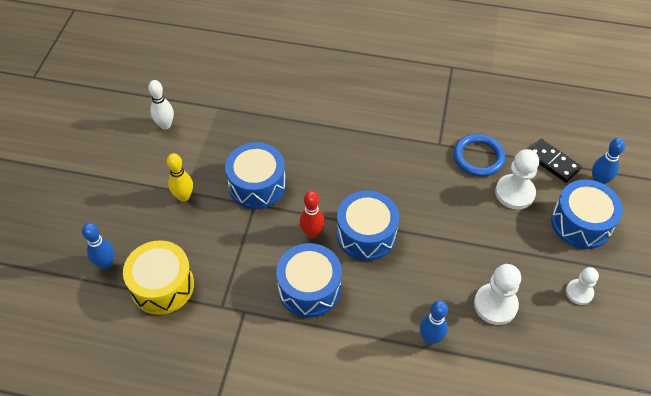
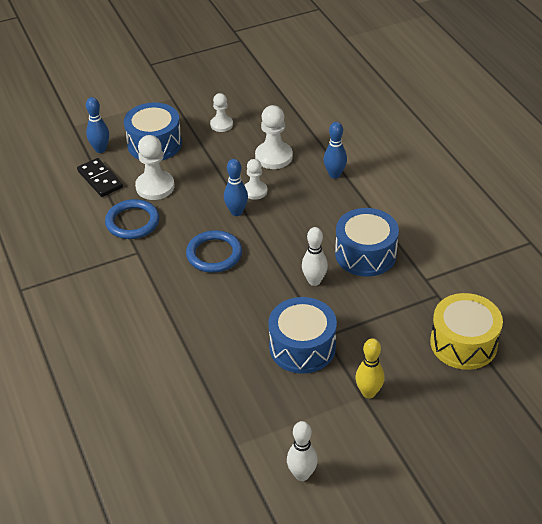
camera: 125 degrees left, 10 degrees down
blue bowling pin [82,223,115,269] -> blue bowling pin moved to [224,159,248,216]
red bowling pin [300,191,325,238] -> white bowling pin [302,227,328,286]
blue drum [337,191,399,261] -> none
black domino [530,139,582,183] -> black domino turned 45 degrees counterclockwise [77,158,123,197]
none -> blue ring [186,230,242,273]
none -> white pawn [244,159,267,200]

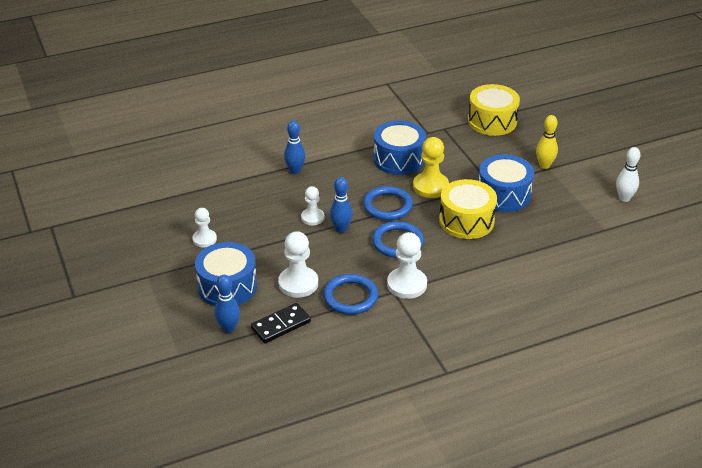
camera: 90 degrees left, 5 degrees down
white pawn [255,105,293,169] -> white pawn moved to [387,232,427,299]
white bowling pin [302,227,328,286] -> yellow pawn [413,137,449,198]
none -> blue ring [363,186,413,220]
none -> yellow drum [439,179,497,239]

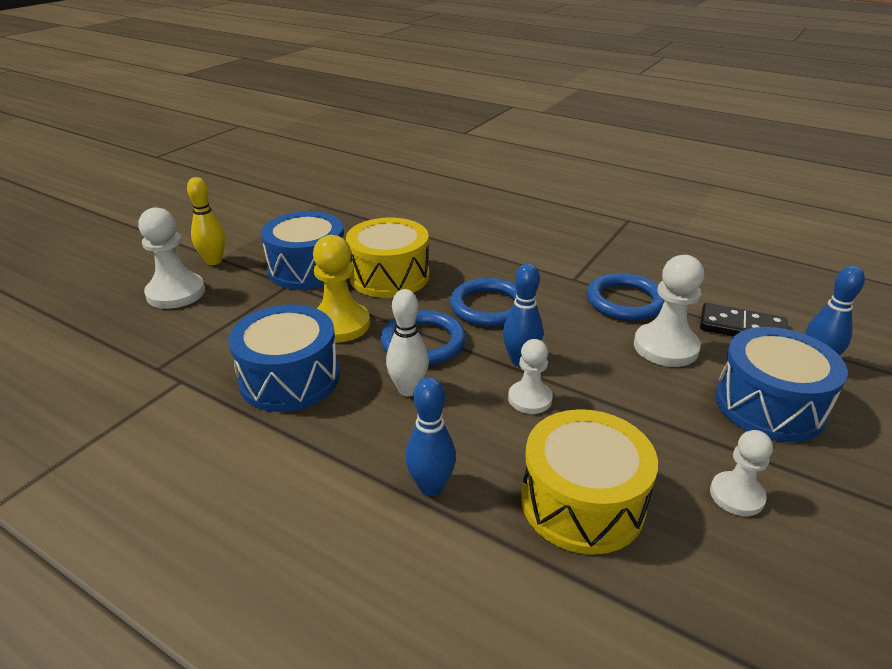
camera: 125 degrees left, 5 degrees down
white pawn [387,232,427,299] -> white pawn moved to [138,207,205,309]
yellow drum [468,84,520,136] -> yellow drum moved to [521,409,658,555]
white bowling pin [616,147,641,202] -> white bowling pin moved to [386,289,429,397]

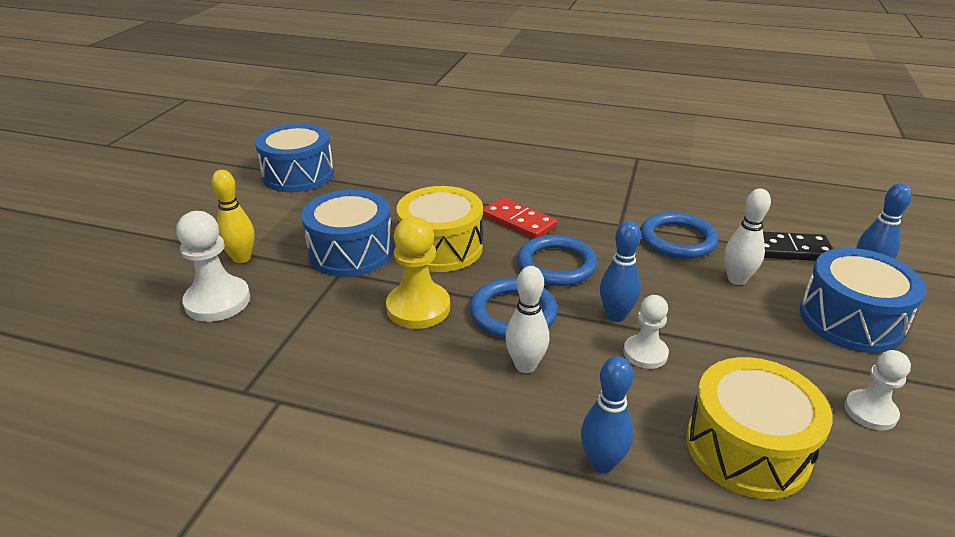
camera: 15 degrees left, 0 degrees up
blue drum [228,304,340,412] -> blue drum moved to [255,124,334,192]
white pawn [634,255,704,367] -> white bowling pin [724,188,771,285]
none -> red domino [483,197,557,239]

